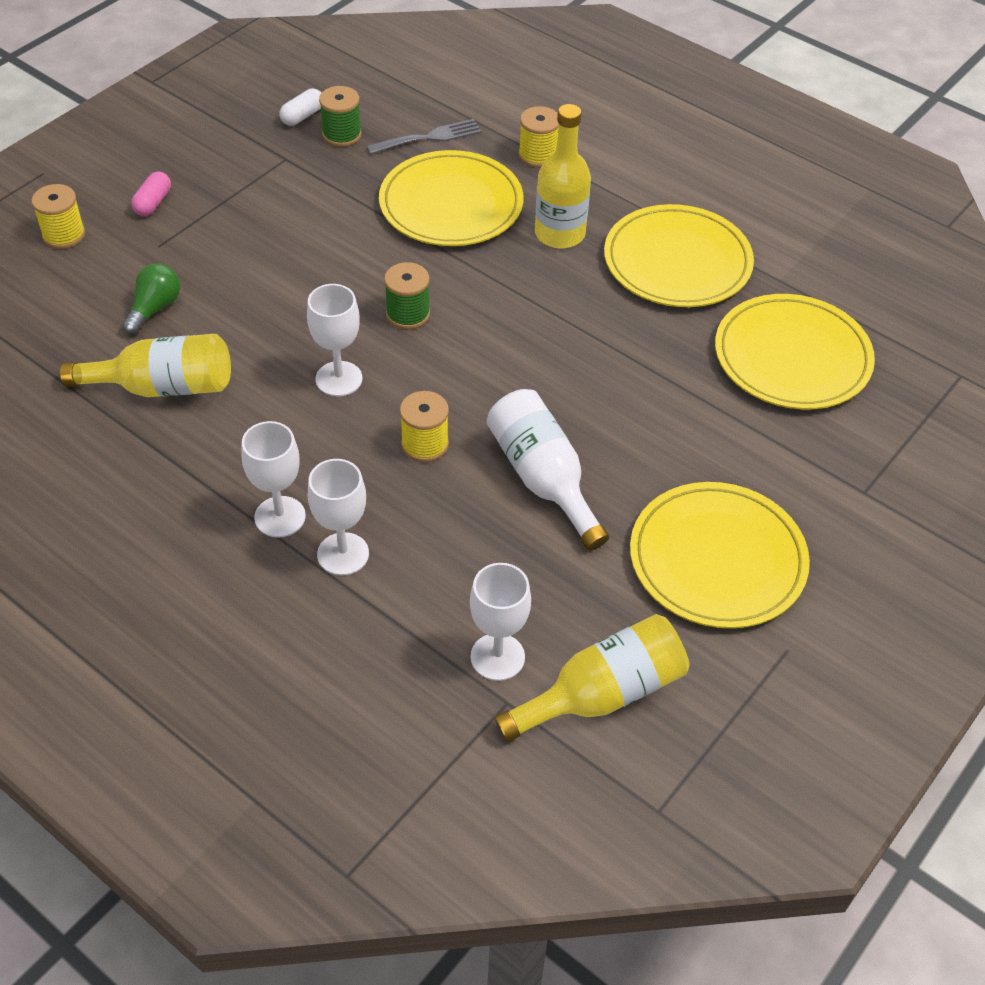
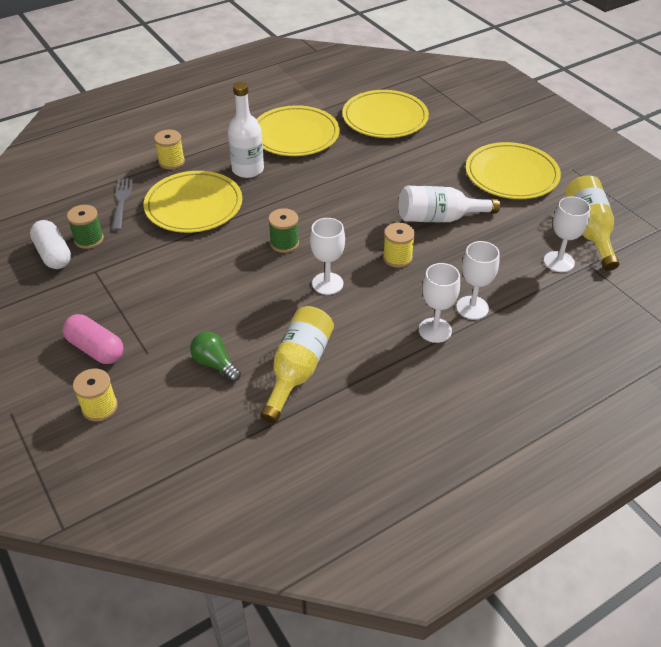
camera: 70 degrees left, 5 degrees down
pink capsule [131,172,171,216] -> pink capsule [62,314,123,364], size x1.59
white capsule [280,89,321,126] -> white capsule [30,220,71,269], size x1.59
yellow bottle [535,104,591,249] -> white bottle [228,82,264,178]

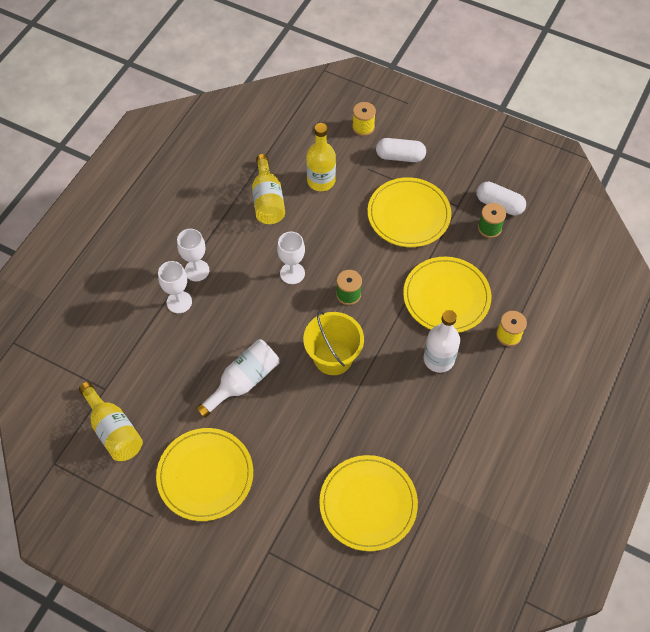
camera: 150 degrees right, 15 degrees up
pink capsule [62,314,123,364] -> white capsule [376,138,426,162]
grey fork [112,178,133,231] -> none
green light bulb [190,332,241,382] -> yellow bottle [306,123,336,191]
yellow plate [256,105,340,156] -> yellow plate moved to [368,177,451,247]
yellow spool [383,223,415,268] -> none
white goblet [544,196,591,272] -> none
none -> yellow bucket [303,311,364,375]

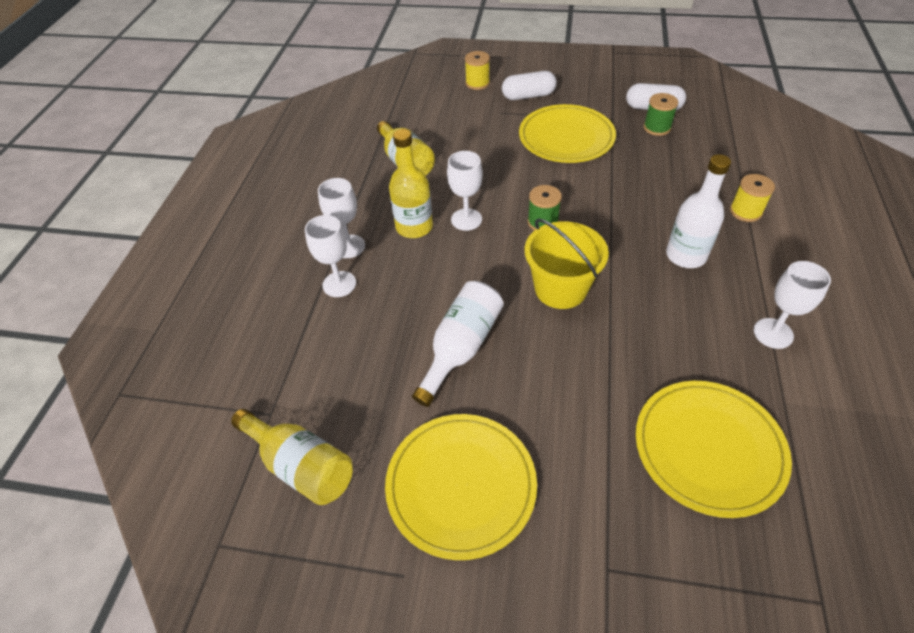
camera: 15 degrees left, 10 degrees down
yellow bottle [306,123,336,191] -> yellow bottle moved to [389,129,433,238]
yellow plate [403,257,491,333] -> none
none -> white goblet [754,261,831,349]

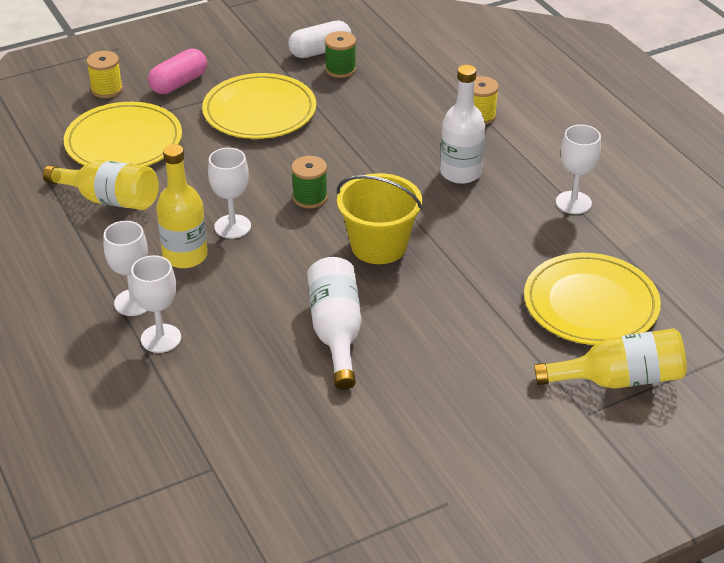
camera: 40 degrees left, 10 degrees down
yellow bottle [231,409,353,505] -> yellow bottle moved to [534,328,687,389]
yellow plate [385,414,537,560] -> yellow plate moved to [64,102,182,166]
white capsule [502,71,557,100] -> pink capsule [148,49,207,94]

